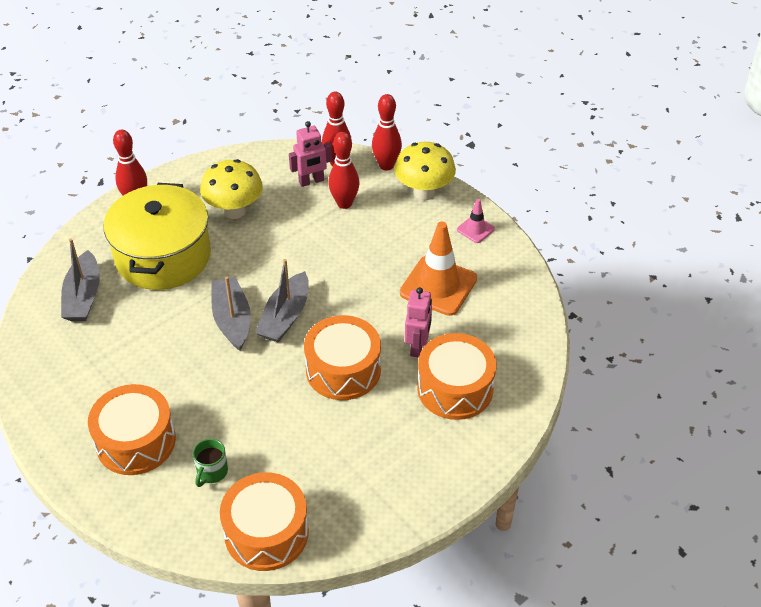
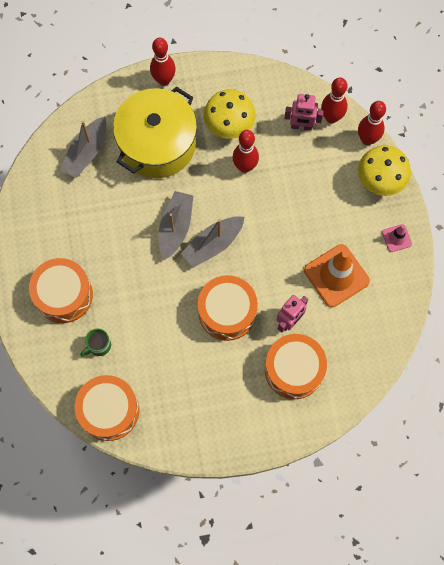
camera: 30 degrees right, 25 degrees up
red bowling pin [328,132,359,209] -> red bowling pin moved to [232,130,259,173]

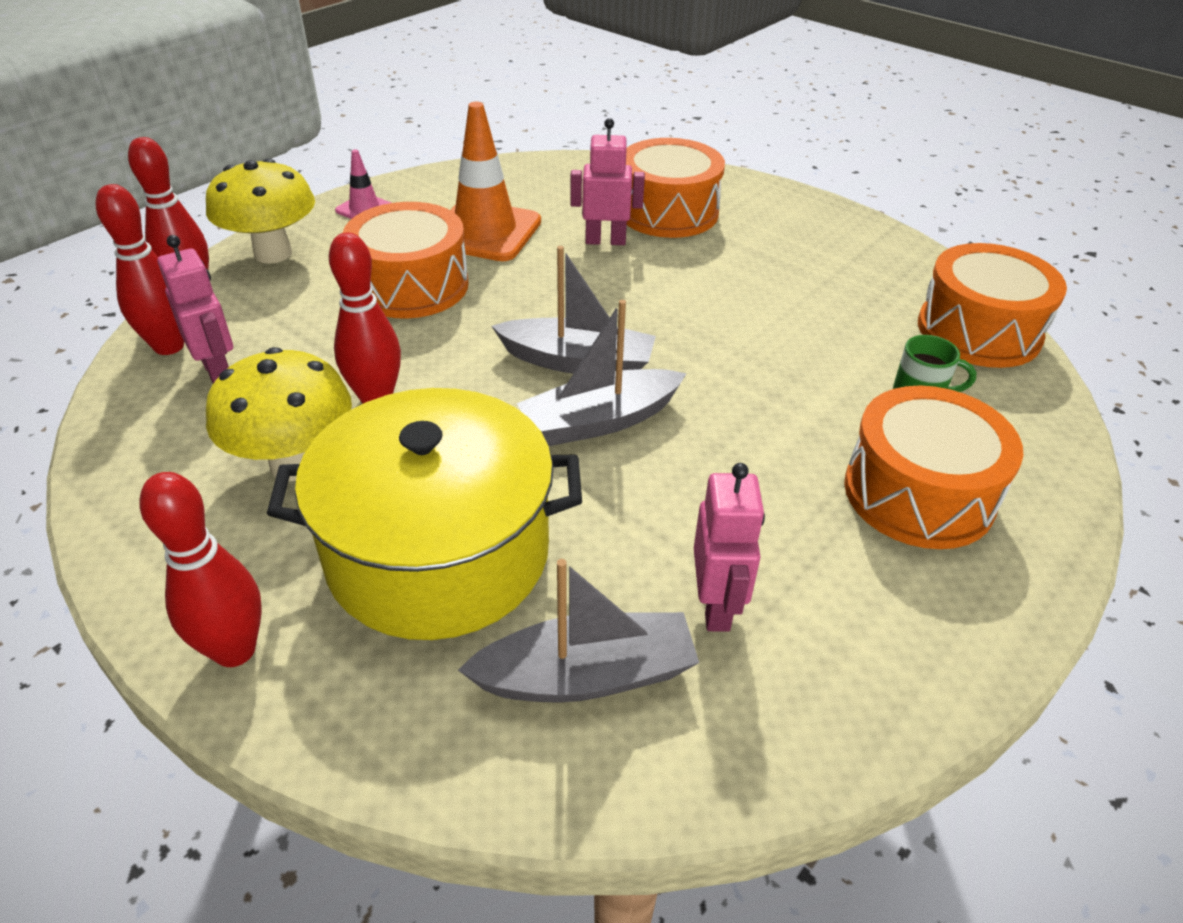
camera: 130 degrees left, 30 degrees down
orange drum [198,275,258,341] -> orange drum moved to [343,202,469,318]
none -> pink robot [694,463,765,632]

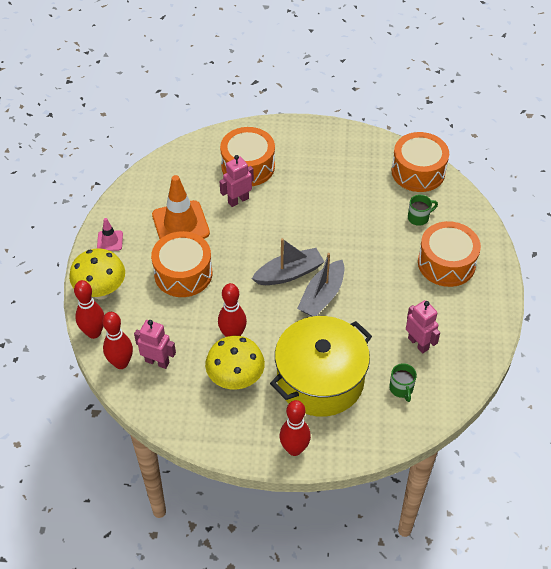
camera: 35 degrees left, 10 degrees up
grey boat [458,559,699,702] -> green mug [389,363,417,402]

